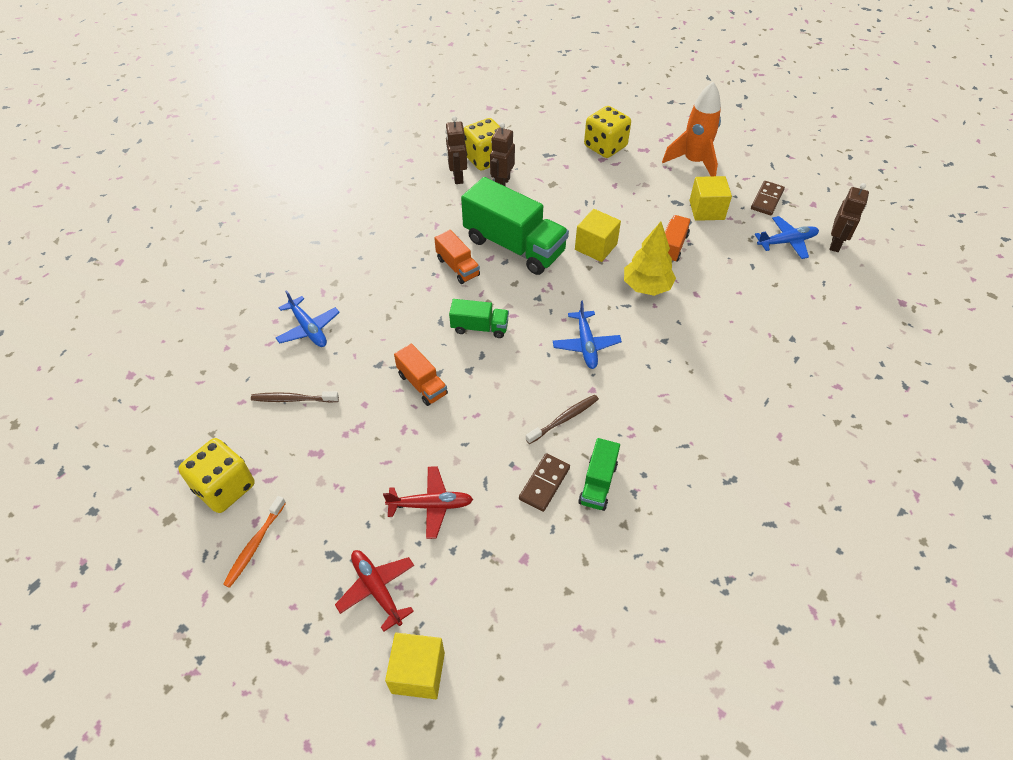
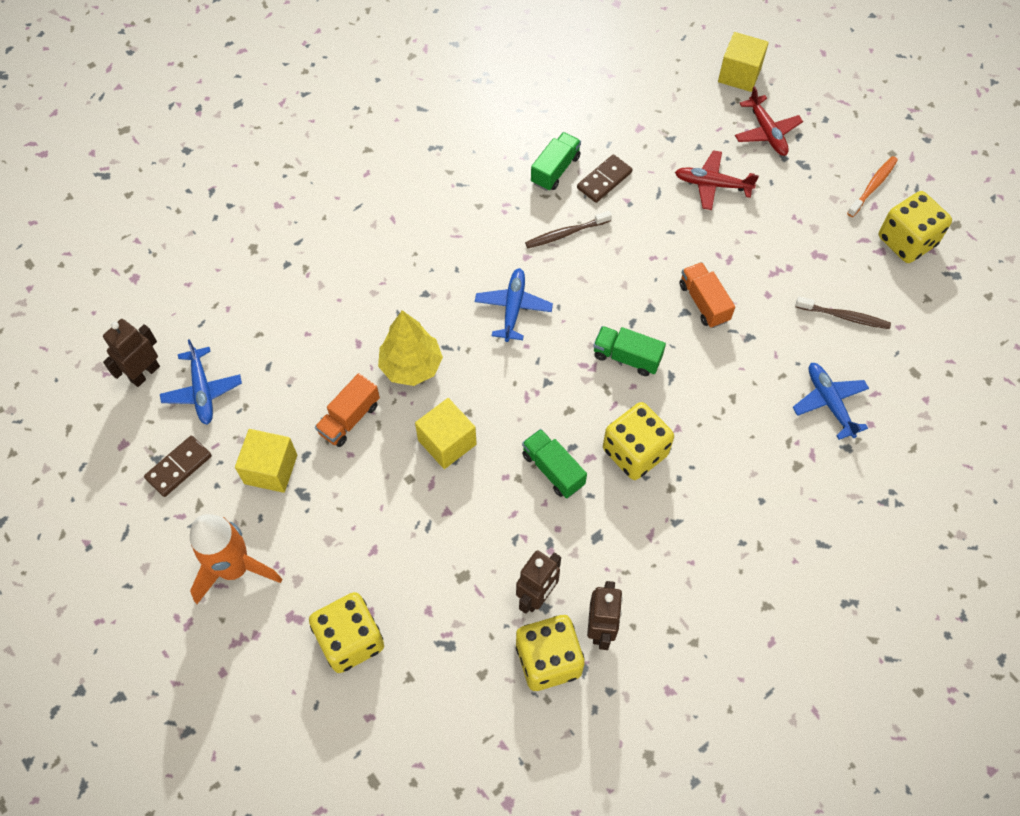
camera: 165 degrees left, 10 degrees up
orange truck [434,230,480,284] -> yellow dice [603,402,674,480]
green truck [461,177,569,275] -> green truck [522,429,587,498], size x0.50
blue plane [754,216,819,259] -> blue plane turned 105 degrees counterclockwise [160,339,242,424]

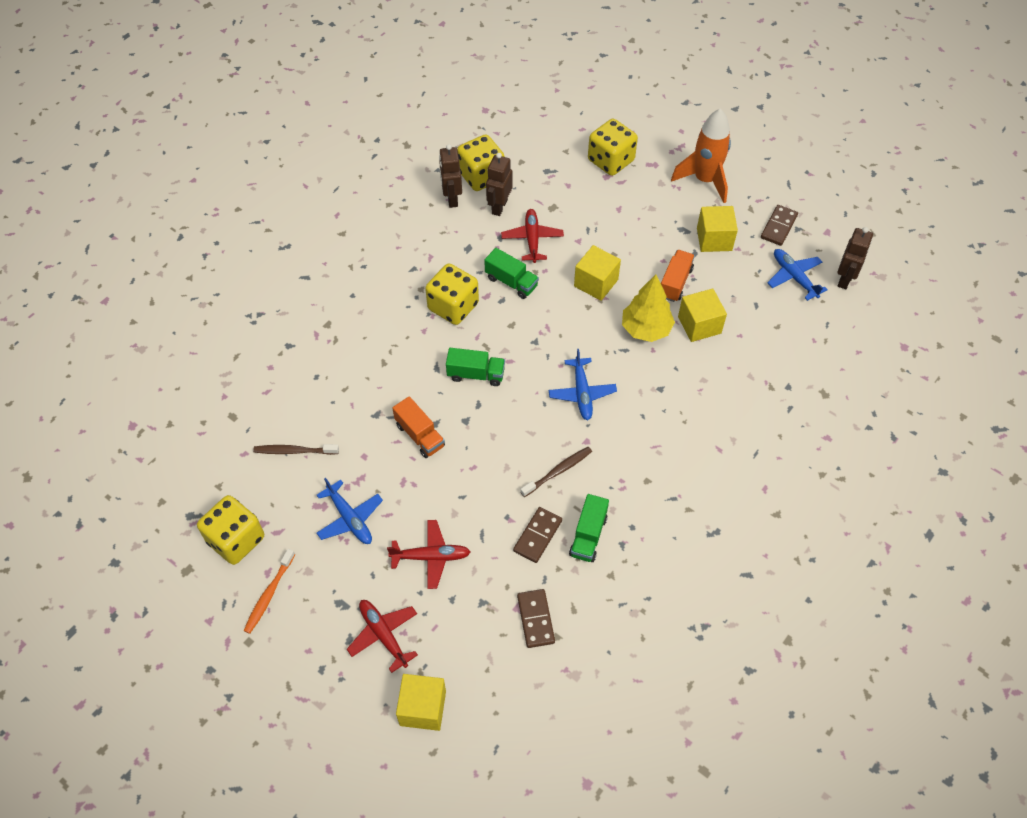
camera: 165 degrees right, 5 degrees down
blue plane [792,363,869,440] -> blue plane moved to [317,478,383,544]
none -> red plane [501,209,564,263]
none -> brown domino [517,589,555,648]
none -> yellow cube [678,288,727,342]

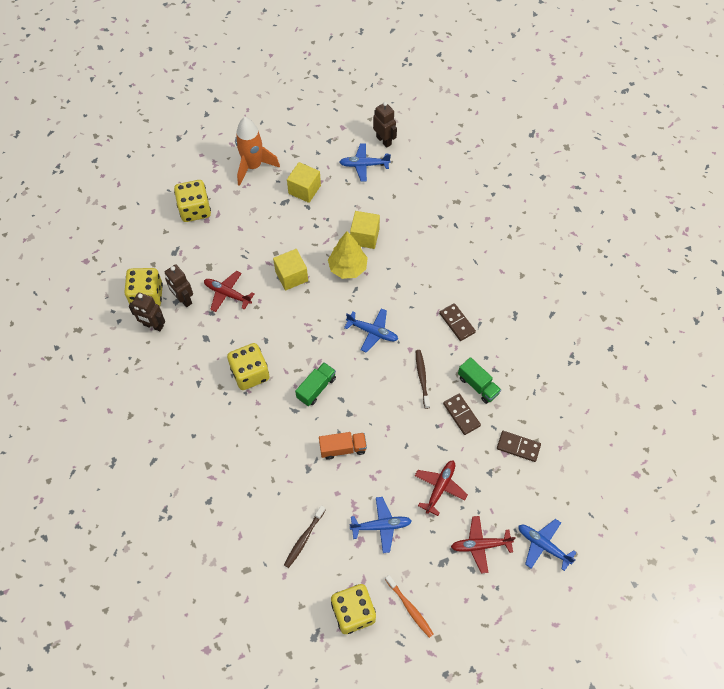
camera: 60 degrees left, 5 degrees up
yellow cube [396,674,446,731] -> blue plane [518,519,577,571]
green truck [484,248,539,299] -> none
orange truck [661,250,695,302] -> none
brown domino [761,205,798,246] -> brown domino moved to [439,303,476,341]

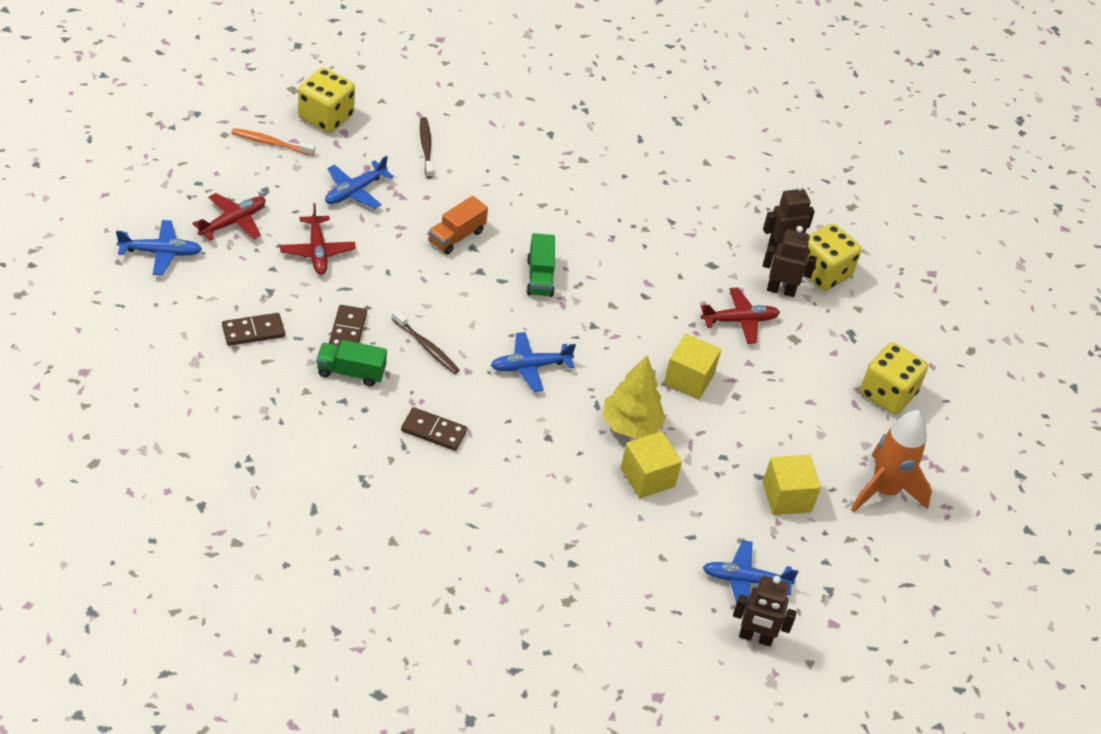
camera: 135 degrees right, 15 degrees down
yellow dice [227,343,270,390] -> none
blue plane [339,143,391,181] -> blue plane turned 135 degrees counterclockwise [703,540,798,611]
brown domino [443,394,481,435] -> brown domino turned 75 degrees clockwise [329,305,367,346]

